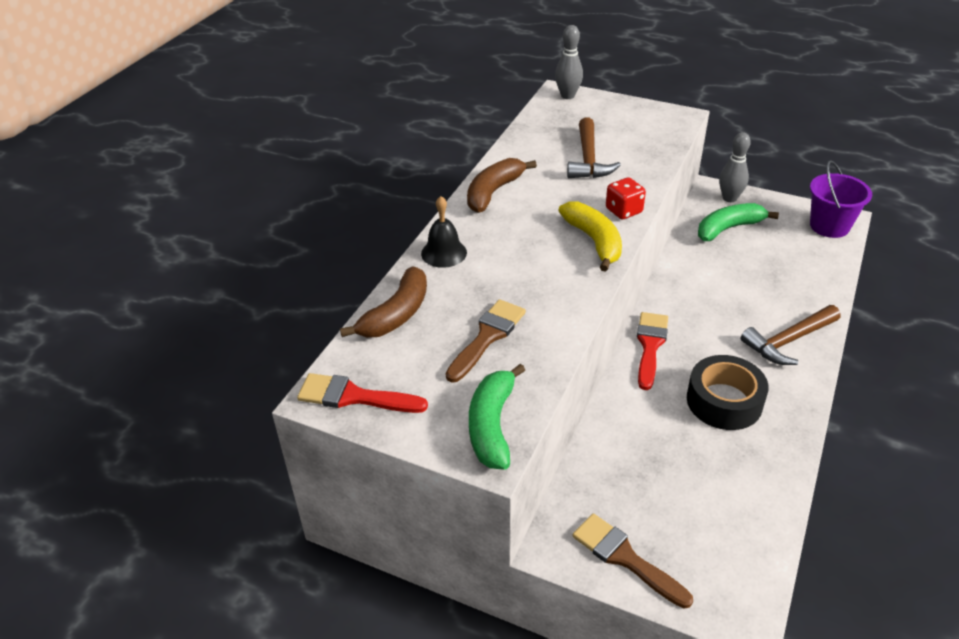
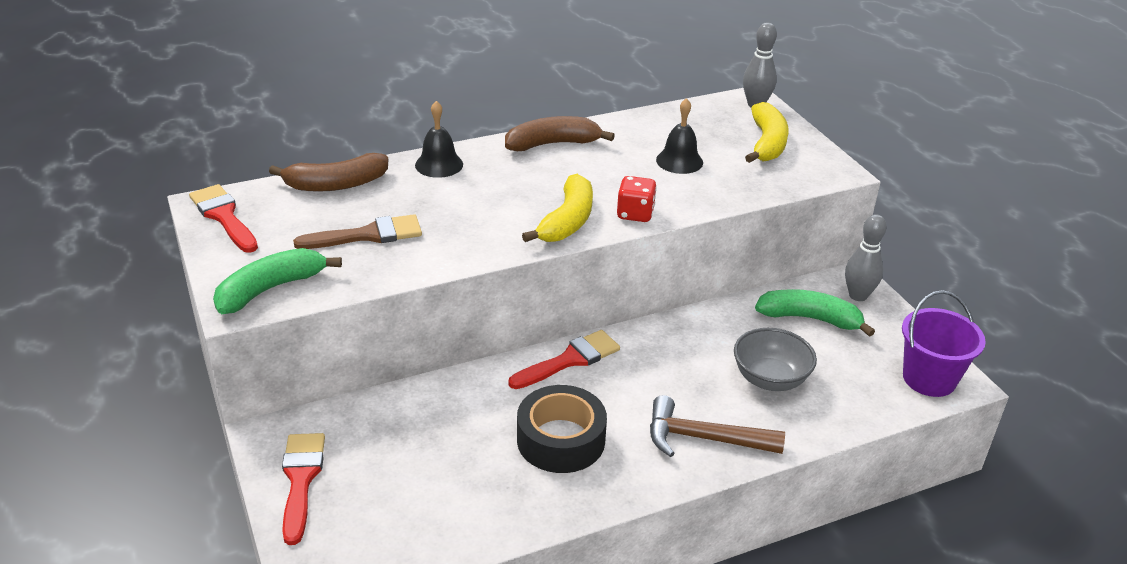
camera: 40 degrees right, 5 degrees down
brown hammer [567,118,621,178] -> black bell [656,98,703,174]
brown brush [573,514,693,608] -> red brush [282,433,325,545]
none -> grey bowl [734,328,817,391]
none -> yellow banana [745,102,789,163]

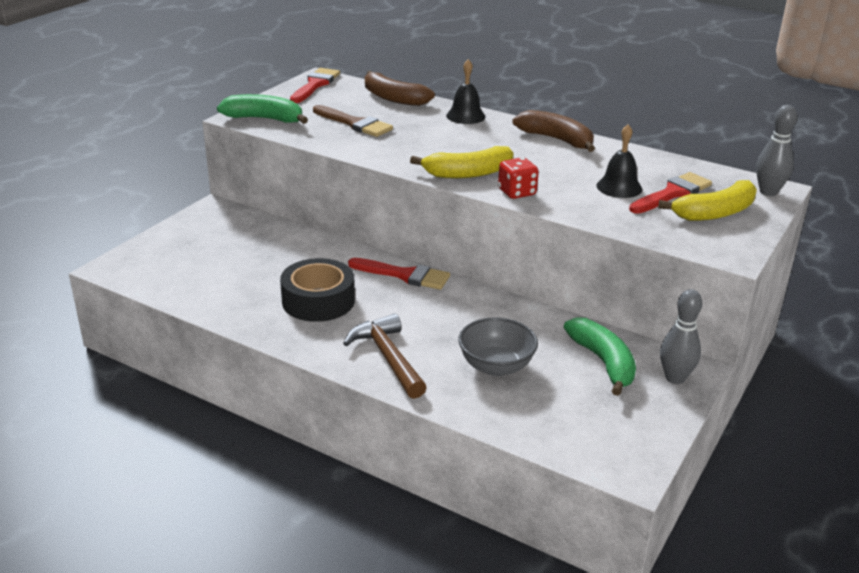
camera: 55 degrees right, 5 degrees down
red brush [282,433,325,545] -> red brush moved to [629,172,712,214]
purple bucket [902,290,986,397] -> none

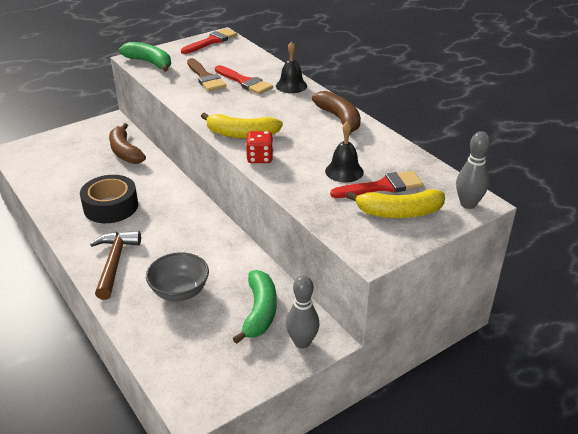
camera: 25 degrees right, 5 degrees up
red brush [348,258,450,290] -> red brush moved to [215,65,273,94]
brown banana [365,71,435,106] -> brown banana moved to [109,123,146,164]

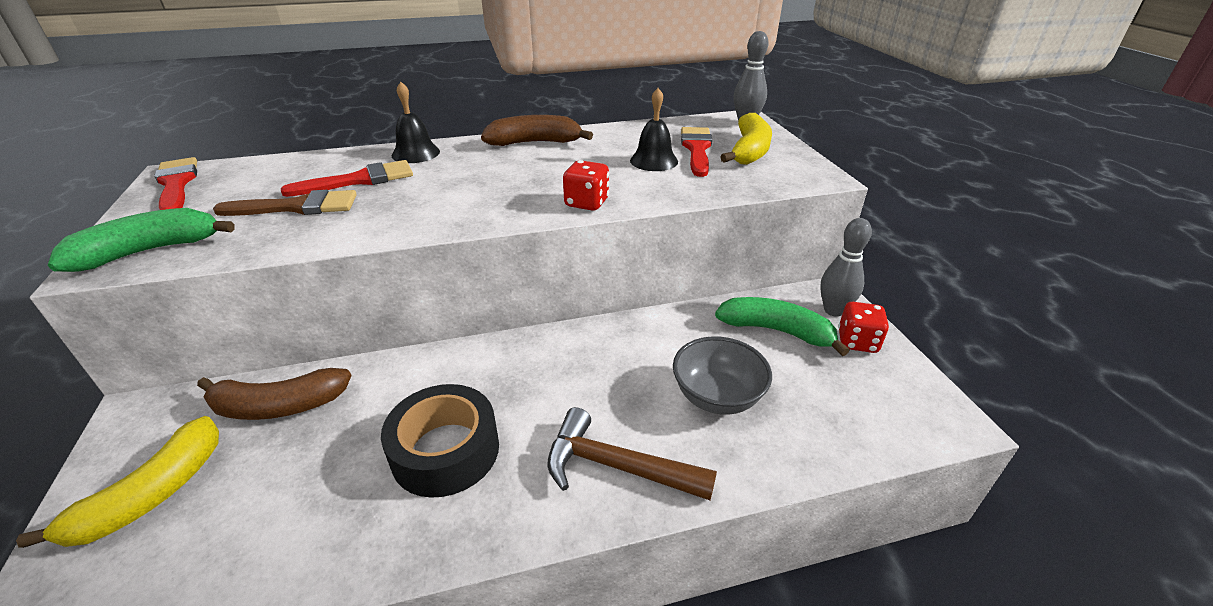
camera: 70 degrees left, 0 degrees up
yellow banana [201,112,283,139] -> yellow banana moved to [16,416,219,548]
none -> red dice [838,302,889,353]

